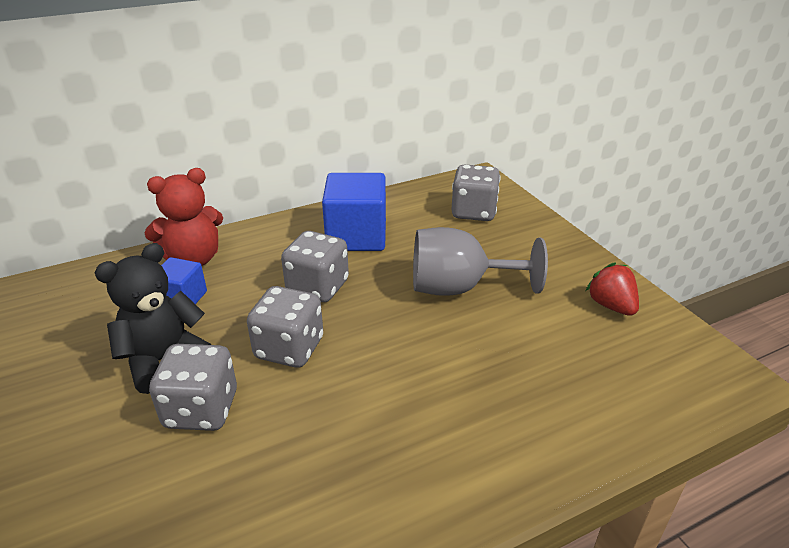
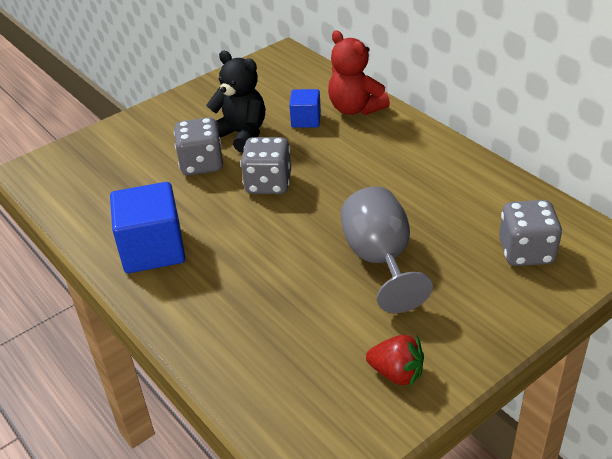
camera: 80 degrees right, 5 degrees up
grey dice [281,231,349,302] -> none
blue cube [322,173,386,251] -> blue cube moved to [110,182,185,273]
red strawberry [586,262,639,316] -> red strawberry turned 60 degrees clockwise [366,335,424,387]

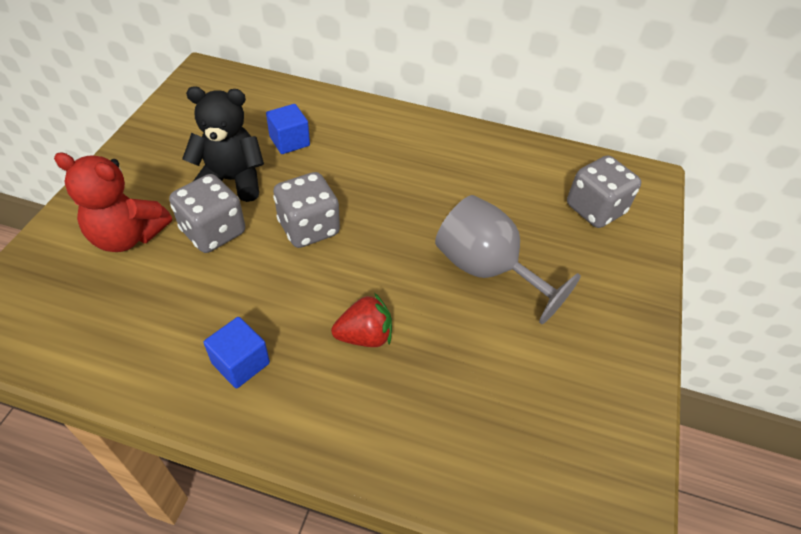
camera: 40 degrees left, 10 degrees up
blue cube [110,182,185,273] -> blue cube [203,317,270,388], size x0.56
red teddy bear [328,31,390,115] -> red teddy bear moved to [54,152,172,252]
red strawberry [366,335,424,387] -> red strawberry moved to [331,293,392,347]

